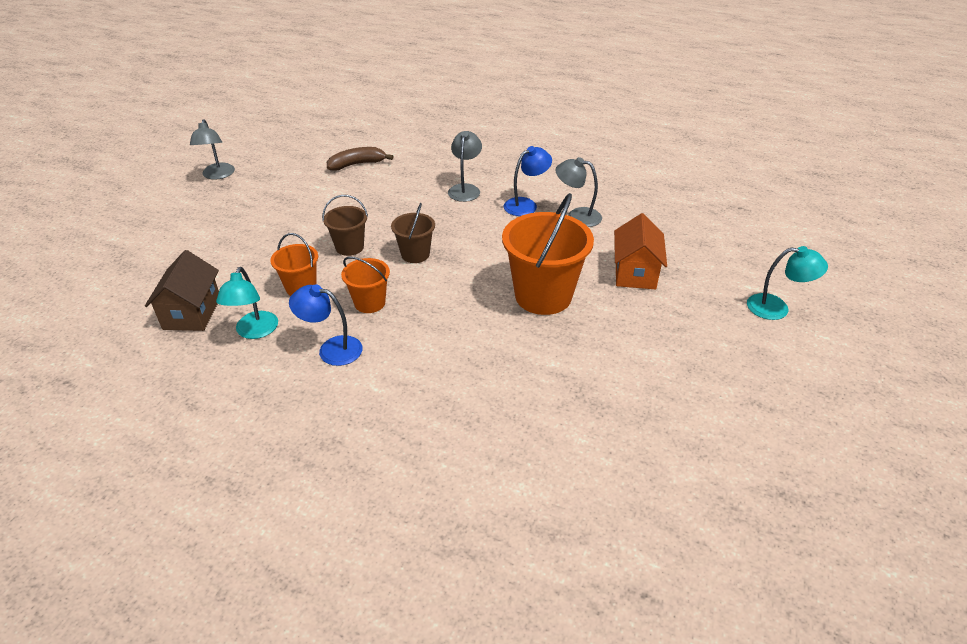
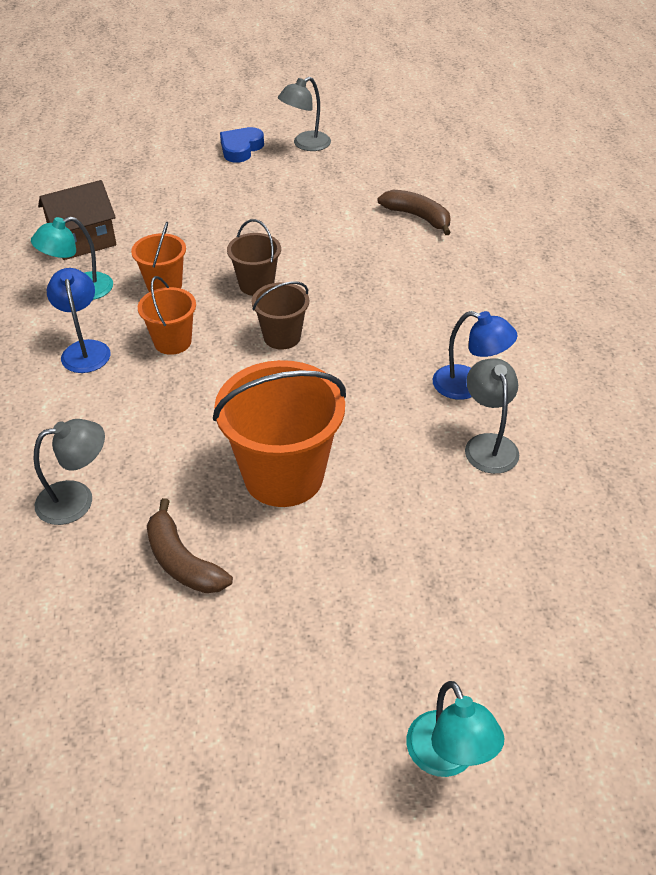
camera: 60 degrees right, 5 degrees up
grey lamp [448,131,482,202] -> grey lamp moved to [33,419,105,525]
orange house [614,213,667,289] -> none
none -> brown banana [147,498,233,593]
none -> blue heart [220,127,264,163]

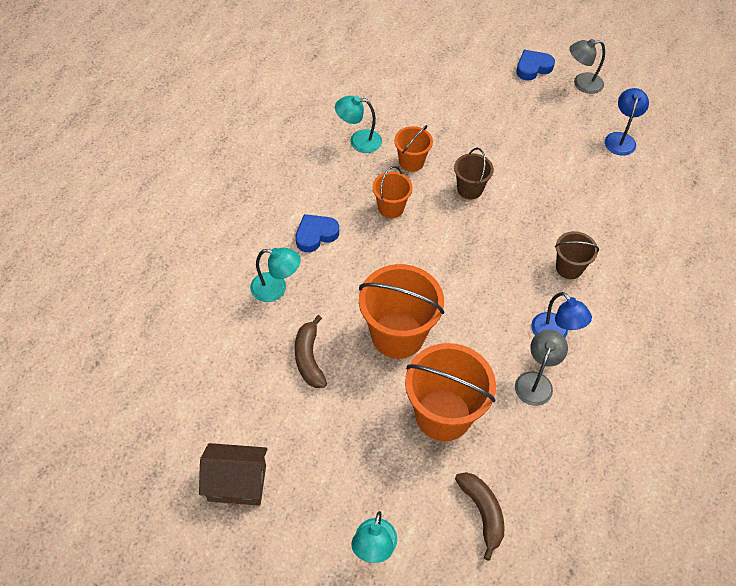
camera: 30 degrees right, 10 degrees up
grey lamp [33,419,105,525] -> turquoise lamp [250,248,301,302]
brown house [38,180,117,260] -> brown house moved to [199,443,267,506]
blue lamp [47,268,110,373] -> blue lamp moved to [605,88,649,156]
brown bucket [252,282,309,350] -> brown bucket moved to [555,231,599,279]
brown banana [378,190,451,235] -> brown banana moved to [455,472,504,561]
none -> blue heart [296,214,339,252]
none -> orange bucket [405,343,496,441]

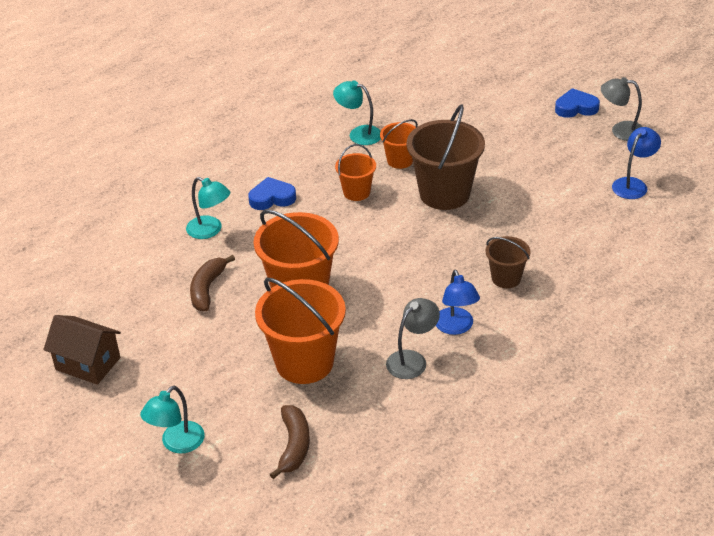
camera: 25 degrees right, 15 degrees down
brown bucket [454,148,494,199] -> brown bucket [406,104,485,210], size x1.87

